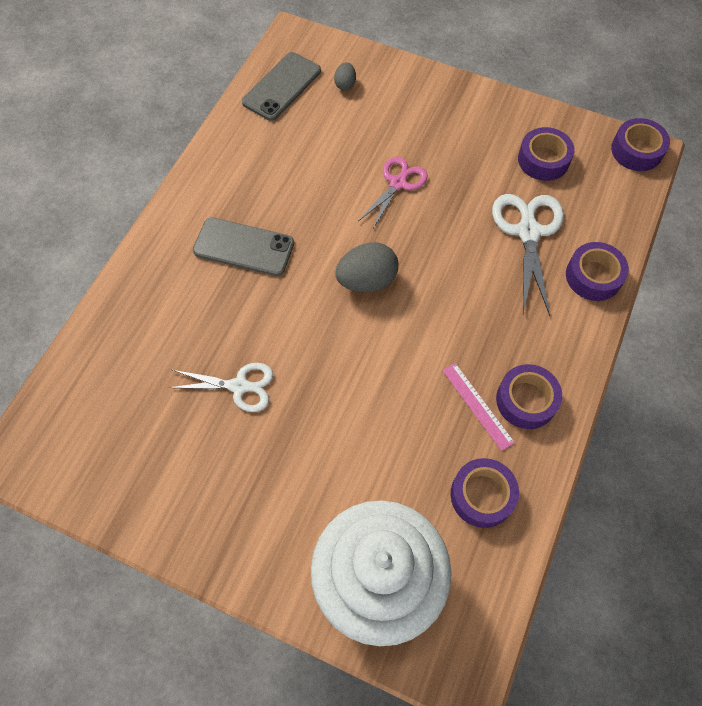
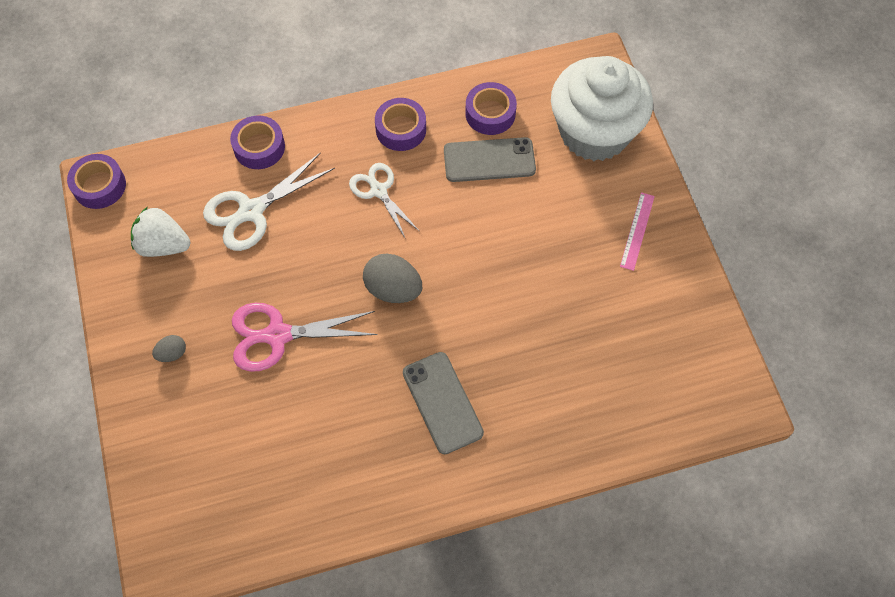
camera: 130 degrees left, 0 degrees up
white scissors [168,363,273,412] -> white scissors moved to [349,163,419,238]
grey phone [242,52,321,121] -> grey phone moved to [444,137,536,182]
grey egg [334,62,356,90] -> grey egg moved to [152,335,186,362]
pink scissors [358,157,428,230] -> pink scissors [232,303,378,372], size x1.50
pink ruler [442,363,515,451] -> pink ruler moved to [620,192,655,271]
purple tape [518,127,575,181] -> white strawberry [131,207,190,257]

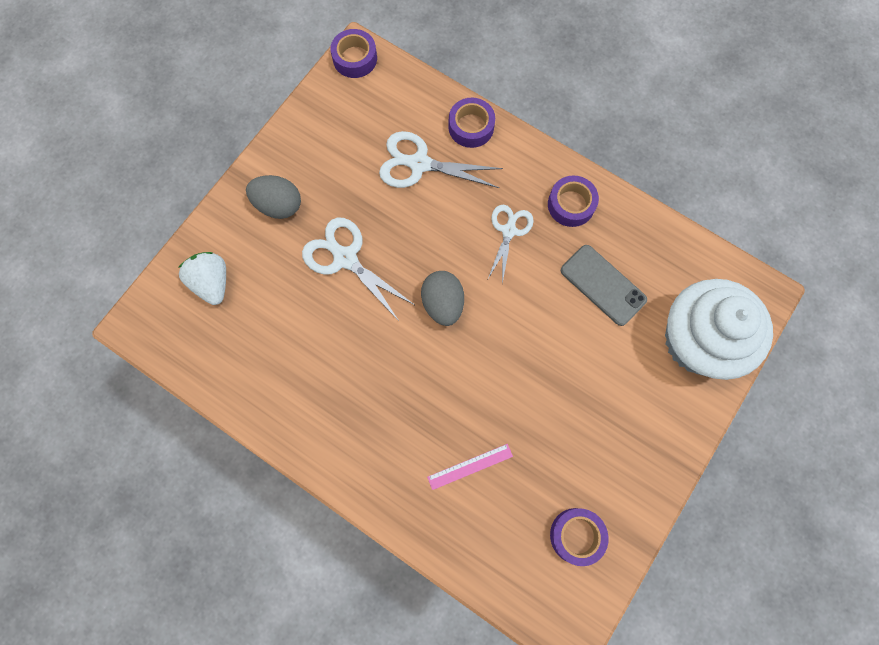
camera: 50 degrees right, 10 degrees up
white strawberry [131,207,190,257] -> white strawberry moved to [178,252,226,305]
grey egg [152,335,186,362] -> grey egg [246,175,301,219], size x1.91
pink scissors [232,303,378,372] -> white scissors [302,218,416,321]
grey phone [403,352,484,454] -> none
purple tape [465,82,517,135] -> purple tape moved to [550,508,609,566]
pink ruler [620,192,655,271] -> pink ruler moved to [427,444,513,490]

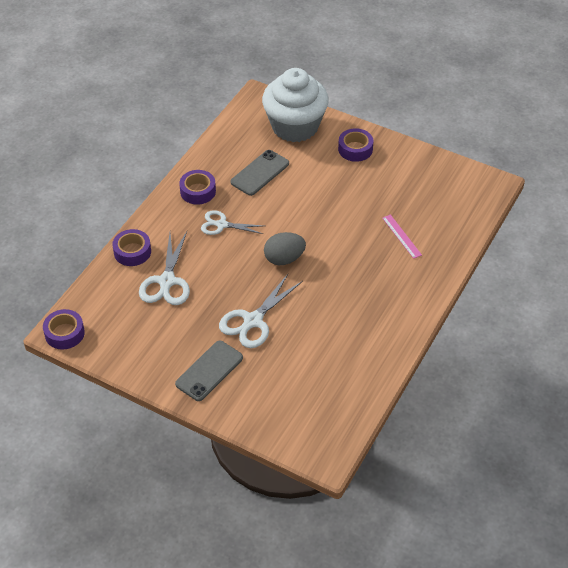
camera: 95 degrees left, 25 degrees down
white strawberry [178,252,226,305] -> none
grey egg [246,175,301,219] -> grey phone [175,341,243,401]
purple tape [550,508,609,566] -> purple tape moved to [338,128,373,162]

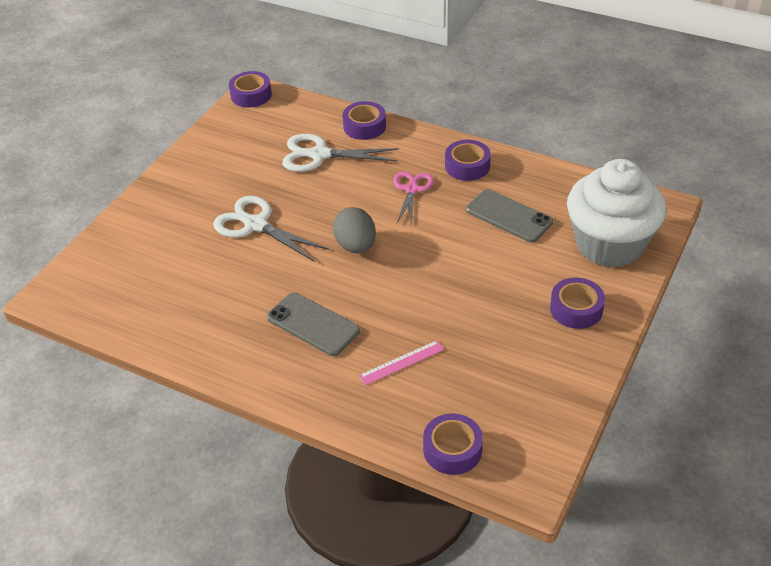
camera: 90 degrees right, 5 degrees down
grey phone [175,341,243,401] -> grey phone moved to [267,292,360,356]
white scissors [201,210,263,235] -> pink scissors [393,171,434,225]
none -> purple tape [423,413,483,475]

